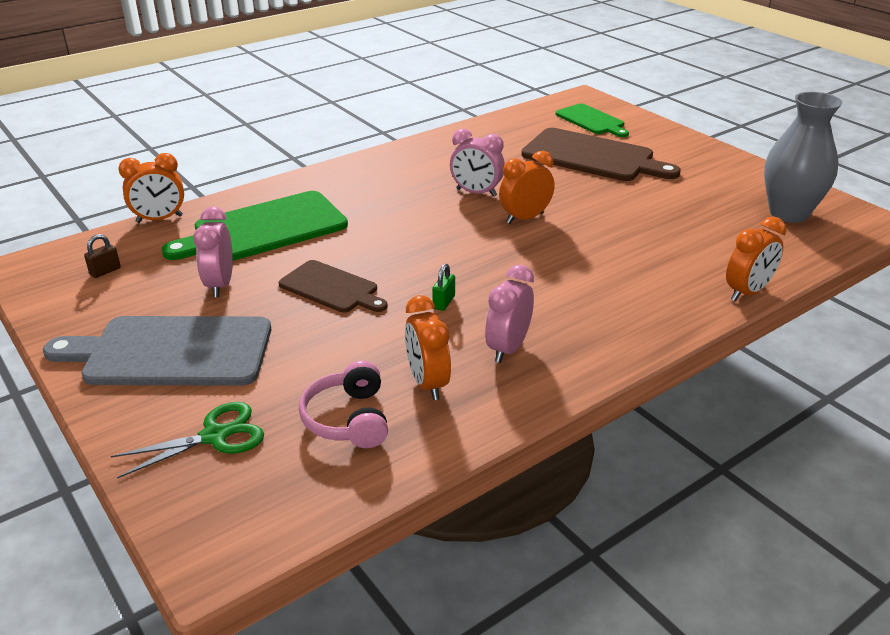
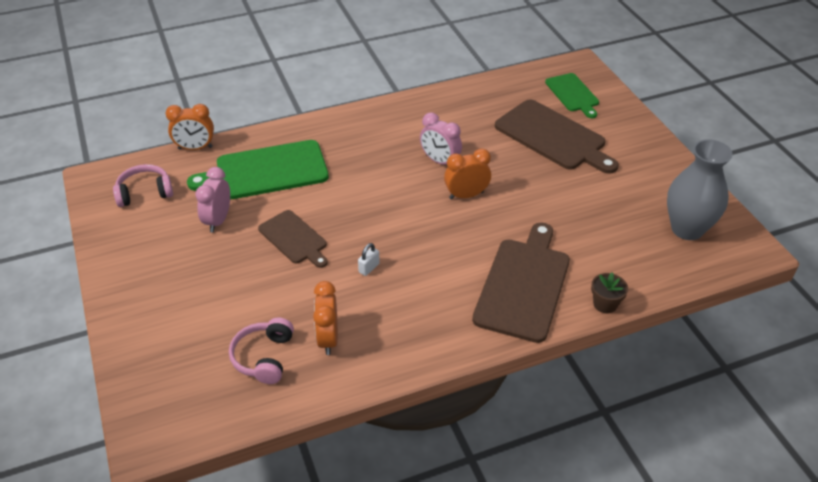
camera: 15 degrees right, 10 degrees up
grey cutting board [43,316,271,386] -> none
brown padlock [84,234,121,278] -> pink headphones [113,164,173,207]
green scissors [111,402,264,478] -> none
green padlock [432,264,455,311] -> white padlock [358,243,380,276]
pink clock [485,265,534,363] -> none
orange clock [726,216,786,301] -> brown flower pot [591,272,628,313]
none -> brown cutting board [472,222,570,343]

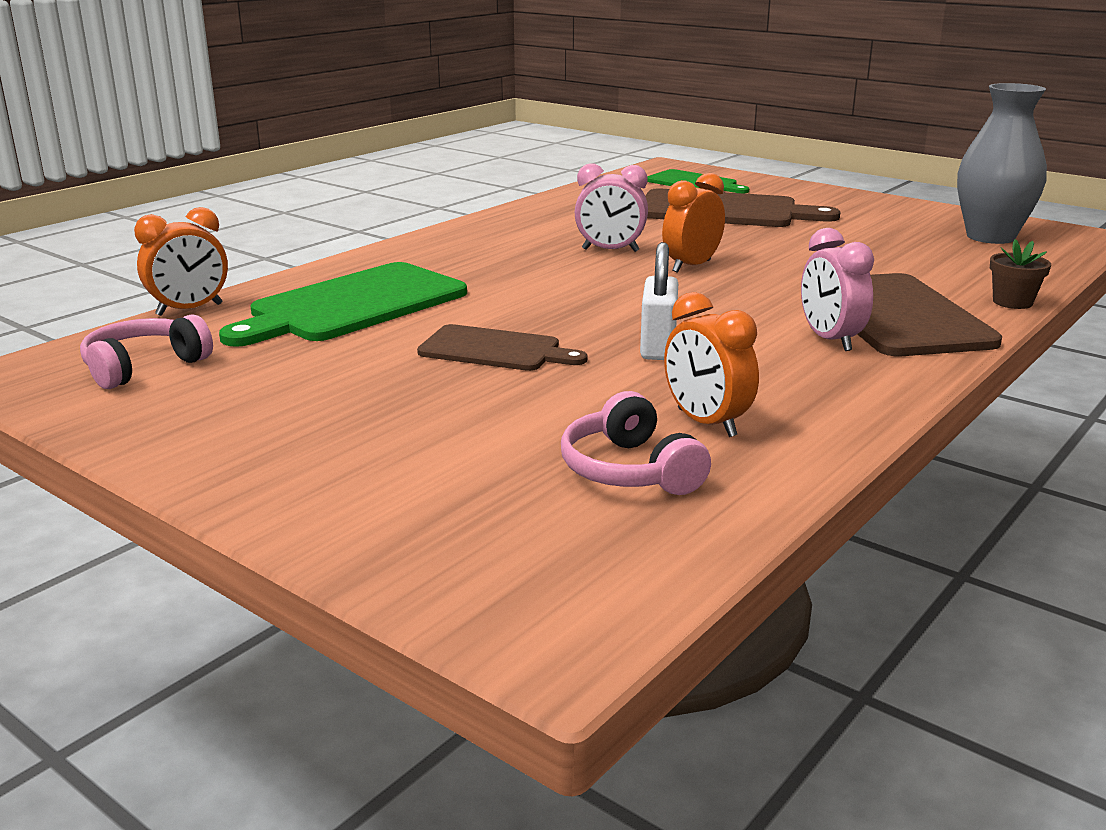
camera: 30 degrees left, 20 degrees down
pink clock [195,167,230,232] -> pink clock moved to [801,228,874,351]
white padlock [358,243,380,276] -> white padlock [640,242,678,360], size x1.76

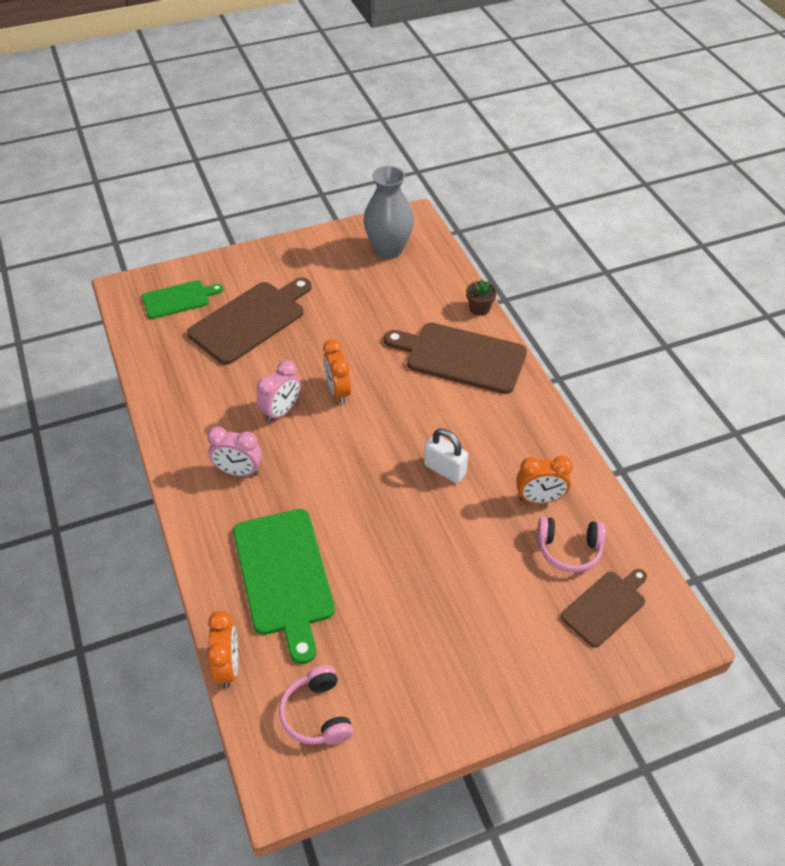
camera: 60 degrees left, 25 degrees up
brown cutting board [417,324,587,371] -> brown cutting board moved to [561,569,647,648]
pink clock [801,228,874,351] -> pink clock moved to [207,426,262,476]

